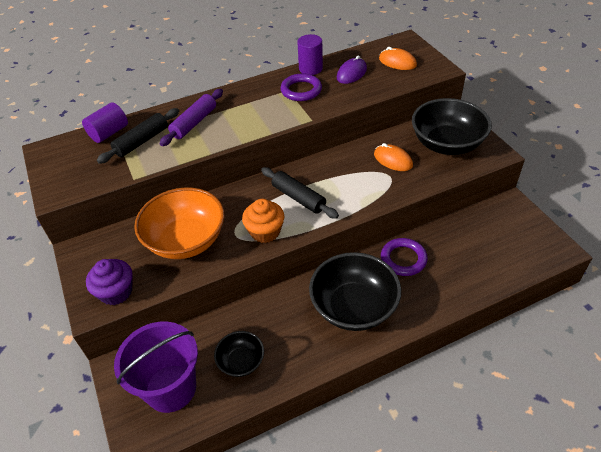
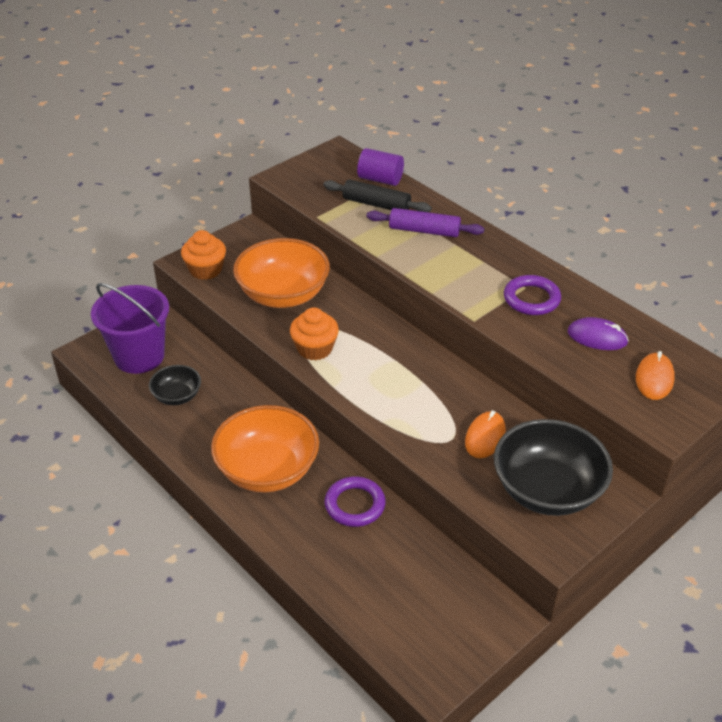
camera: 70 degrees right, 5 degrees down
purple cupcake [86,259,133,305] -> orange cupcake [181,230,226,280]
black rolling pin [261,167,339,219] -> none
purple cylinder [297,34,323,75] -> none
black bowl [309,252,401,331] -> orange bowl [211,405,319,493]

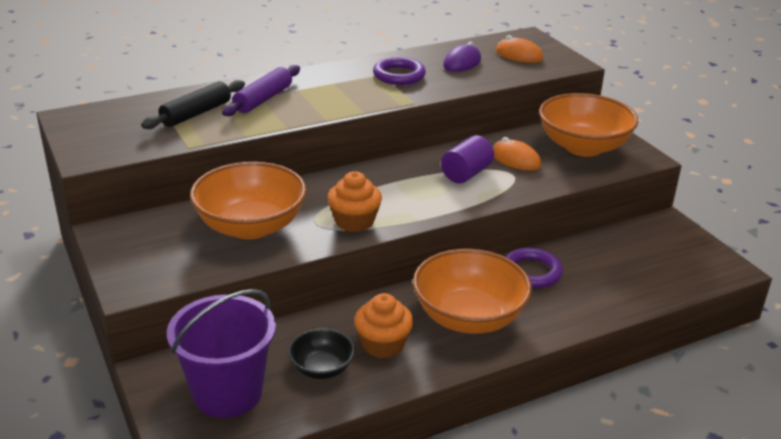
camera: 75 degrees left, 10 degrees down
orange cupcake [181,230,226,280] -> orange cupcake moved to [354,293,413,358]
purple cylinder [357,148,404,186] -> purple cylinder moved to [441,135,494,183]
black bowl [494,419,613,516] -> orange bowl [539,93,639,157]

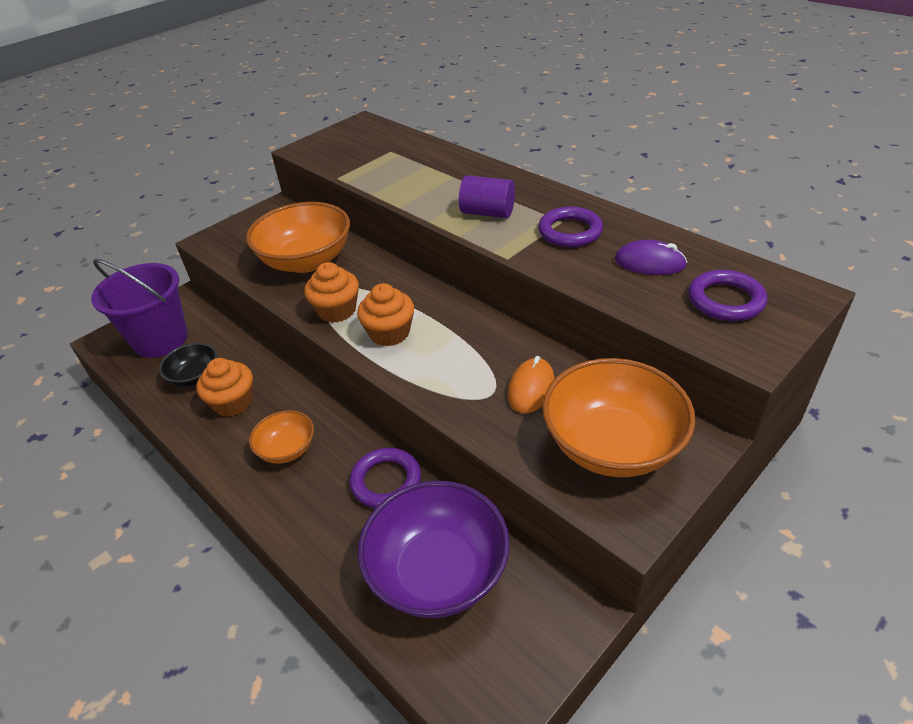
camera: 75 degrees right, 10 degrees up
black rolling pin [141,80,245,129] -> none
purple rolling pin [222,65,300,116] -> none
orange bowl [413,249,532,334] -> orange bowl [249,410,314,464], size x0.52
purple cylinder [441,135,494,183] -> purple cylinder moved to [459,175,515,218]
orange mouse [496,35,543,63] -> purple ring [688,270,767,321]
none -> orange cupcake [357,283,414,346]
none -> purple bowl [358,481,510,618]

